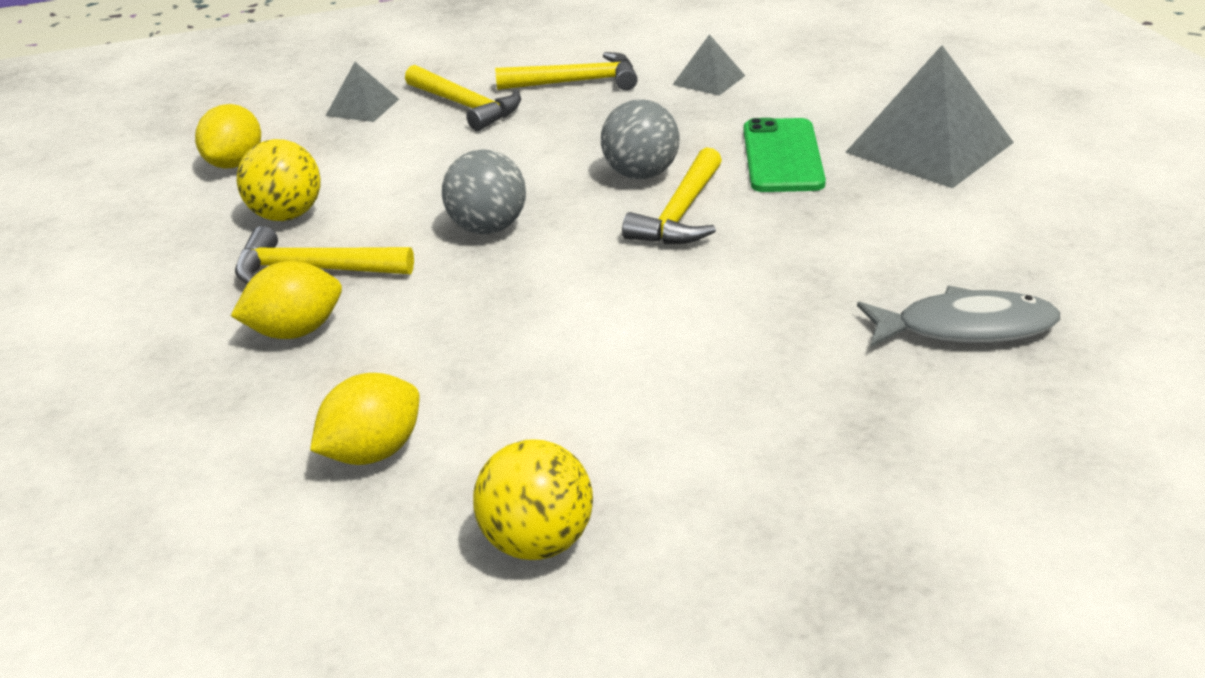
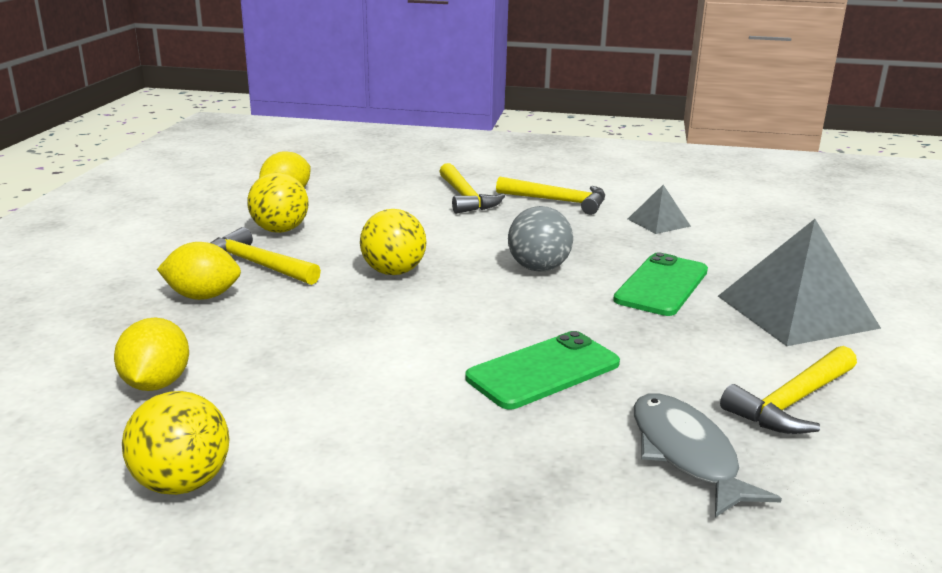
camera: 25 degrees right, 10 degrees down
yellow lemon [310,373,420,465] -> yellow lemon turned 75 degrees counterclockwise [114,318,189,391]
grey pyramid [326,62,399,122] -> none
grey ball [442,149,526,234] -> yellow ball [360,209,427,275]
yellow hammer [622,148,722,244] -> yellow hammer moved to [720,346,857,434]
grey fish [857,286,1060,347] -> grey fish turned 135 degrees counterclockwise [634,393,782,518]
none -> green phone [465,331,620,409]

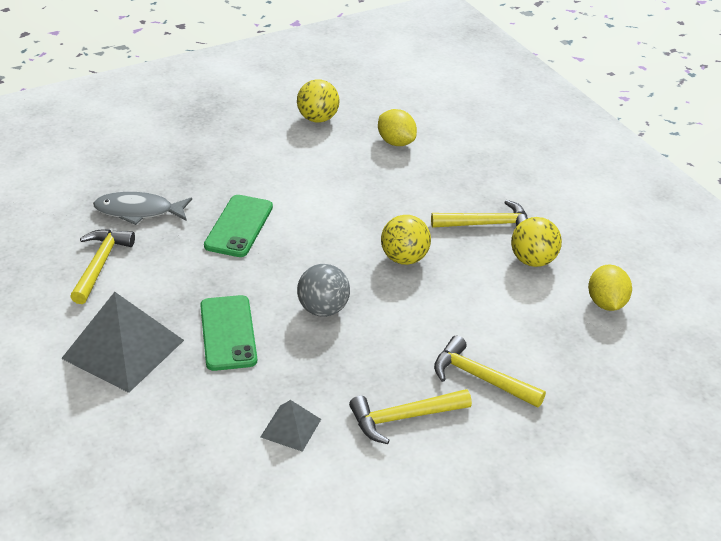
camera: 140 degrees right, 15 degrees up
yellow lemon [157,242,241,300] -> none
grey fish [634,393,782,518] -> grey fish turned 150 degrees clockwise [93,192,192,225]

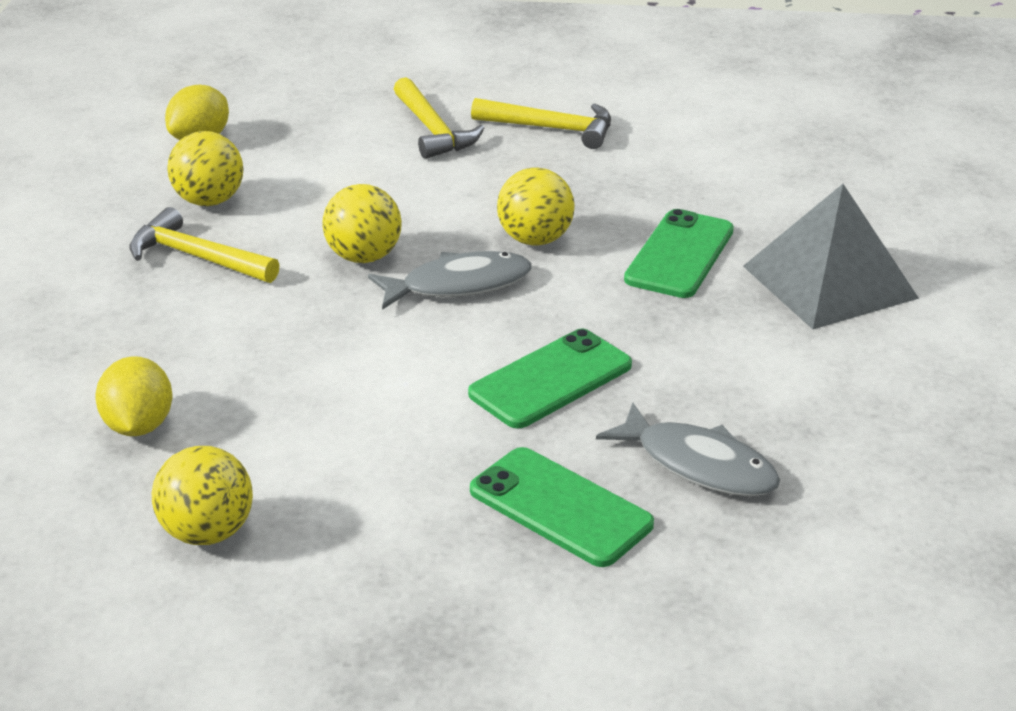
camera: 145 degrees left, 5 degrees down
yellow hammer [70,229,135,304] -> none
grey pyramid [261,400,321,452] -> none
grey ball [297,264,350,317] -> yellow ball [497,167,575,246]
none -> grey fish [368,251,532,310]
none -> green phone [470,447,654,567]

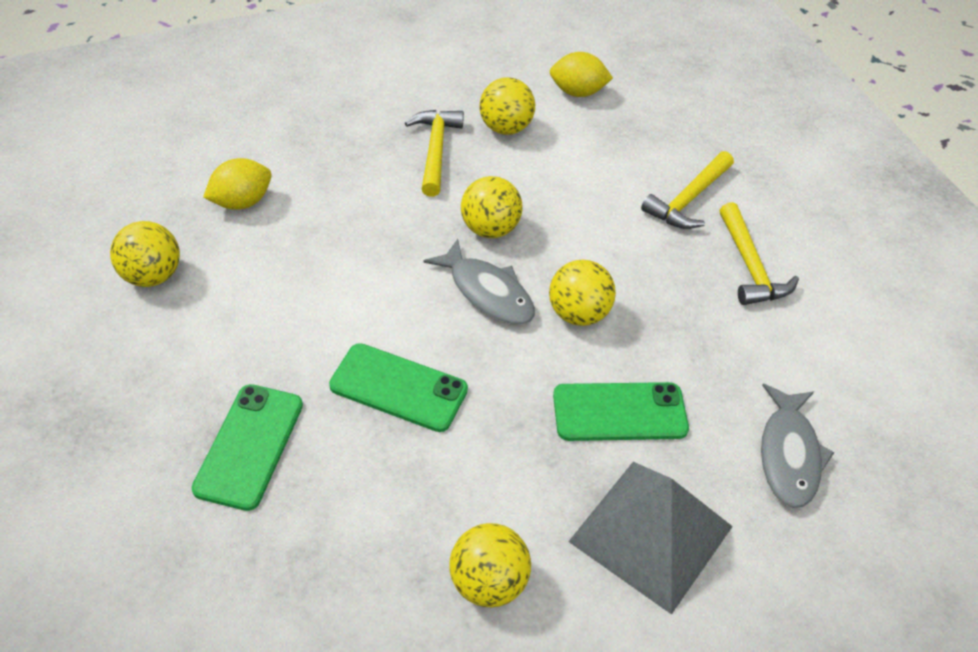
camera: 60 degrees right, 15 degrees up
grey fish [596,403,780,496] -> grey fish moved to [761,384,834,508]
none -> yellow ball [450,523,531,608]

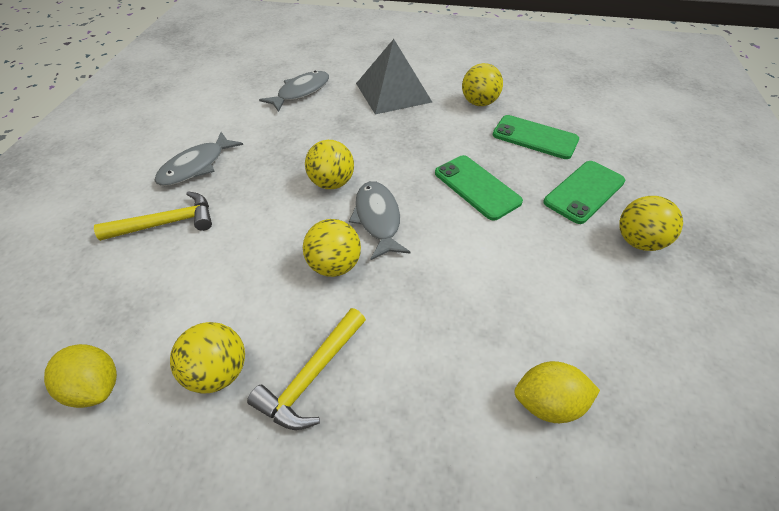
camera: 145 degrees left, 0 degrees up
yellow ball [110,221,180,287] -> yellow ball moved to [619,196,683,251]
green phone [553,382,689,441] -> green phone moved to [493,115,579,159]
yellow hammer [720,202,799,305] -> grey fish [154,132,243,186]

